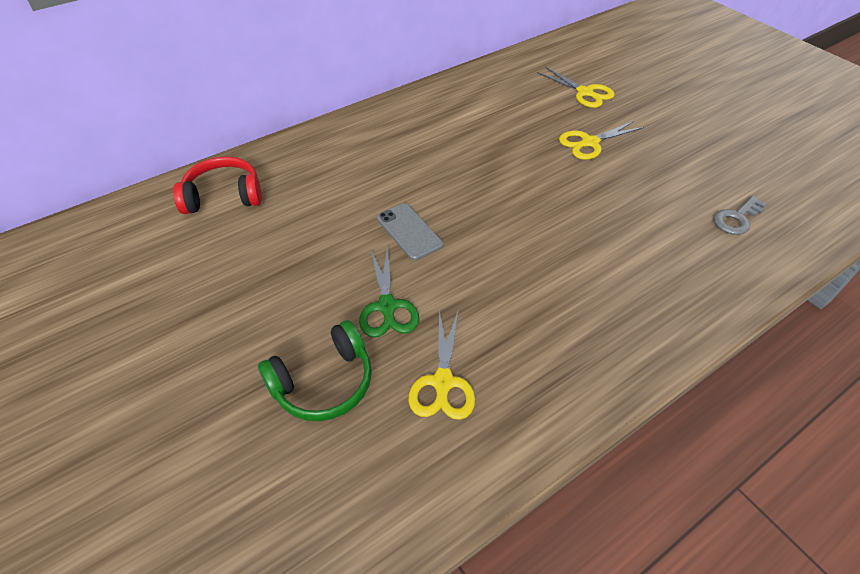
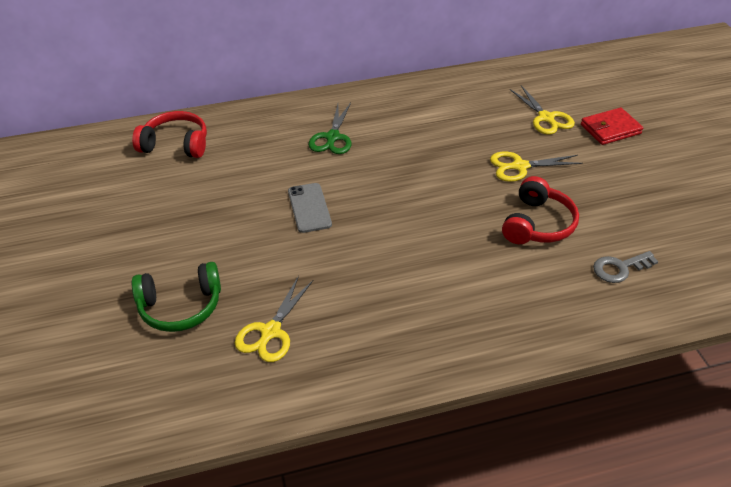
camera: 20 degrees right, 5 degrees down
green scissors [359,246,419,337] -> green scissors moved to [308,103,352,154]
none -> red headphones [502,176,579,244]
none -> red wallet [581,108,643,145]

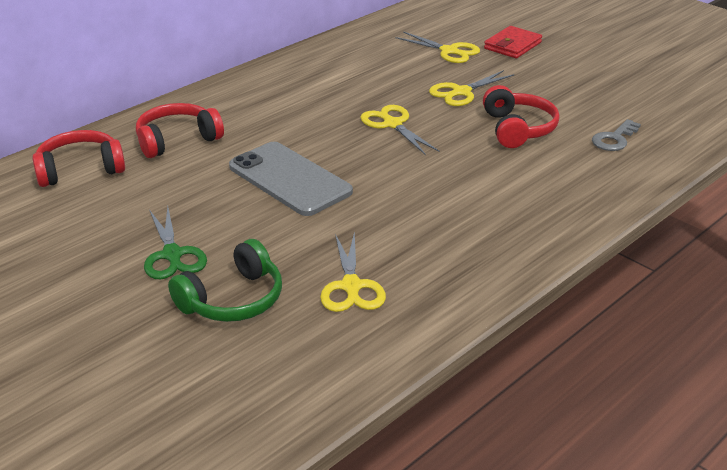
camera: 30 degrees left, 10 degrees down
grey phone [288,183,332,233] -> grey phone [229,142,353,216], size x1.66
green scissors [308,103,352,154] -> green scissors moved to [144,207,207,279]
none -> red headphones [136,103,224,158]
none -> yellow scissors [360,105,439,154]

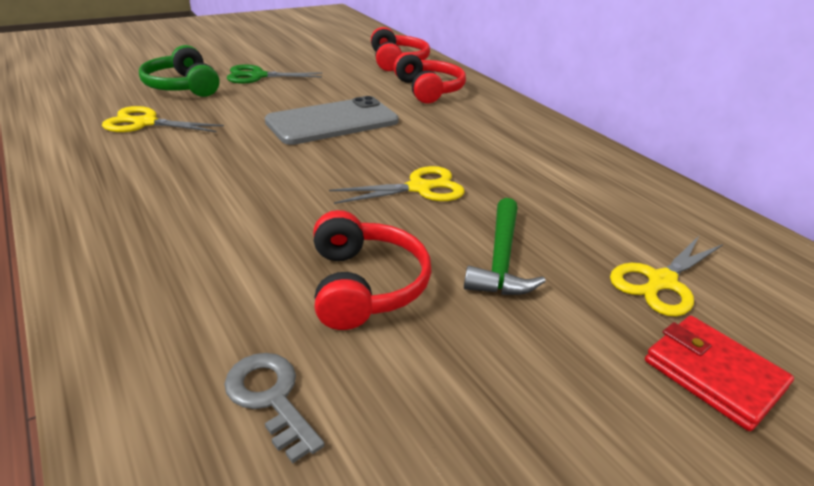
camera: 100 degrees right, 0 degrees up
yellow scissors [429,70,514,106] -> green hammer [464,198,546,295]
red headphones [483,85,560,148] -> red headphones turned 105 degrees counterclockwise [313,210,431,330]

